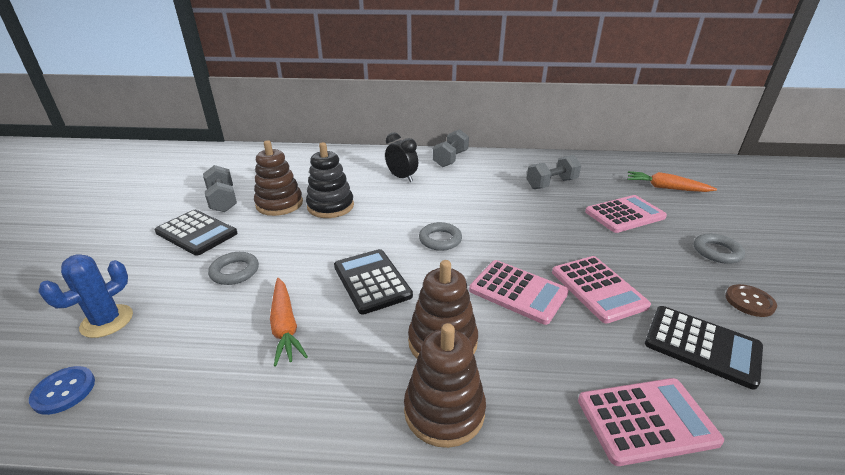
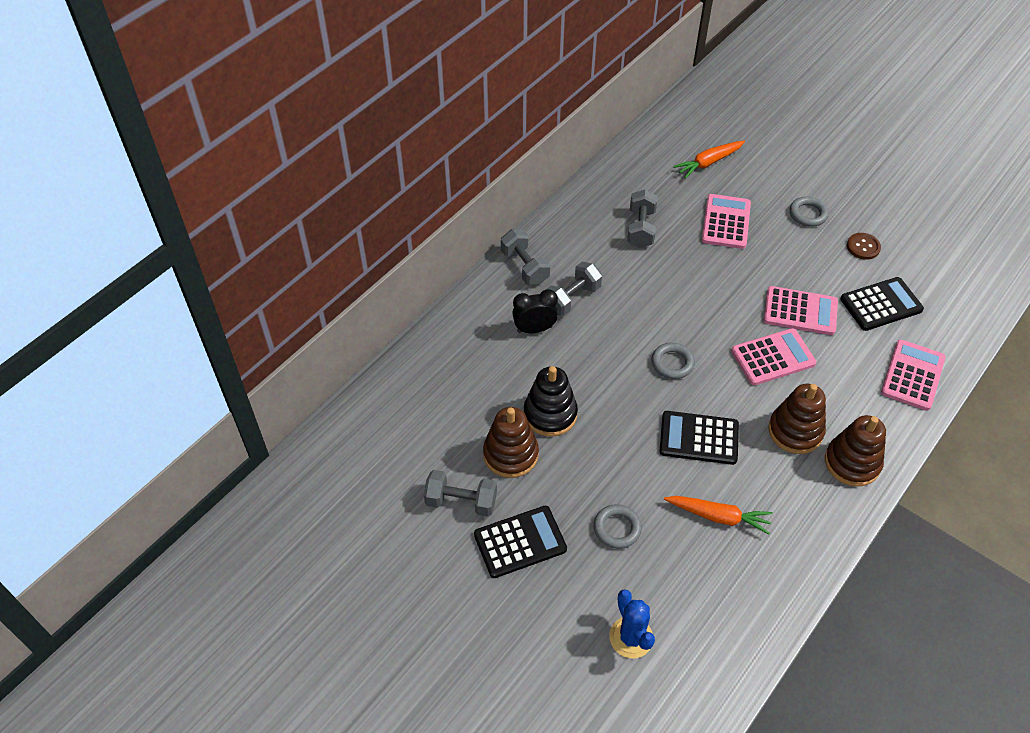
camera: 55 degrees left, 20 degrees up
blue button [29,366,95,415] -> none
none -> grey dumbbell [546,262,602,316]

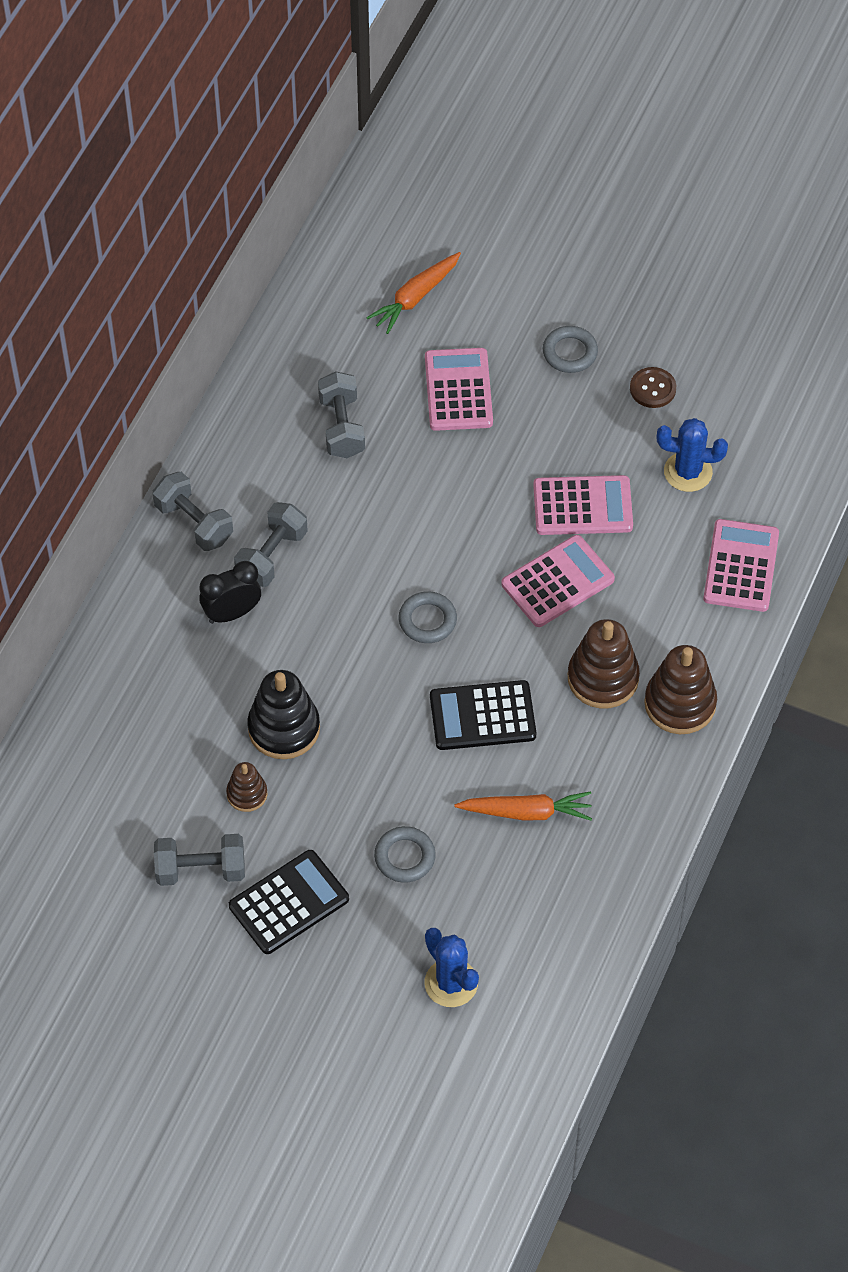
camera: 15 degrees left, 5 degrees up
brown stacking toy [483,407,539,478] -> brown stacking toy [226,762,267,812], size x0.56
black calculator [840,277,924,331] -> blue cactus [657,418,728,492]

